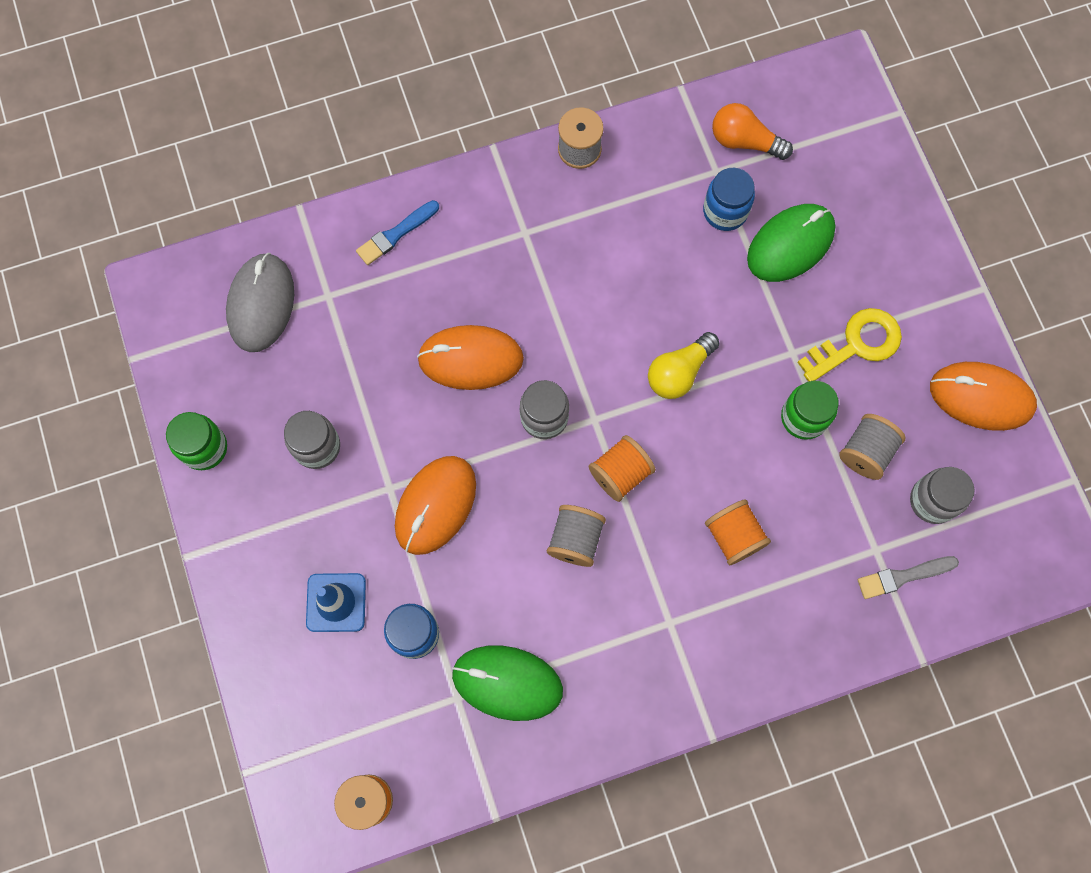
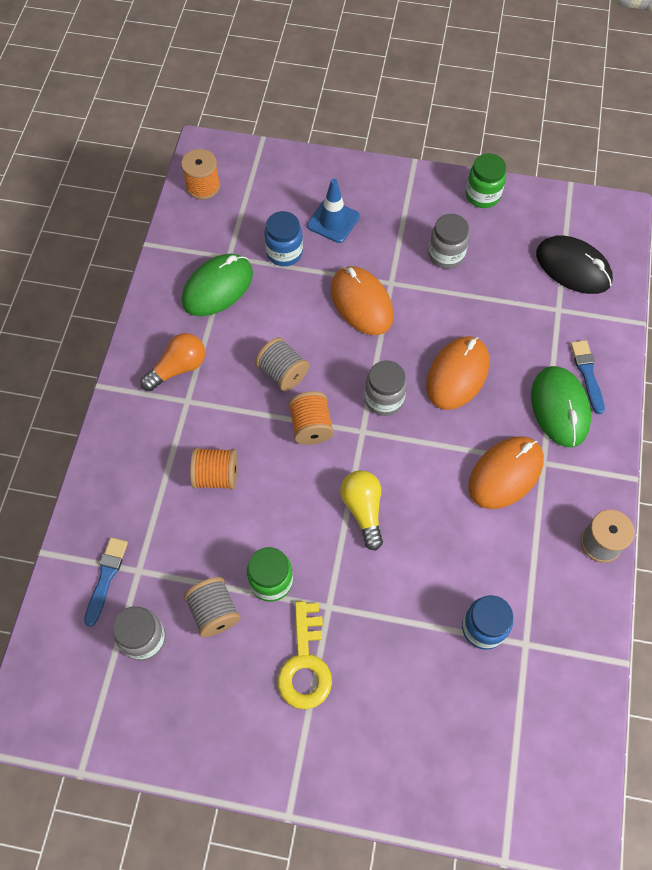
camera: 120 degrees right, 10 degrees down
grey mouse [226,253,294,352] -> black mouse [536,235,613,294]
orange light bulb [712,103,793,160] -> orange light bulb moved to [140,333,205,391]
green mouse [747,204,836,282] -> green mouse moved to [531,366,591,447]
grey brush [858,556,959,599] -> blue brush [84,537,128,627]
orange mouse [930,362,1037,431] -> orange mouse moved to [468,436,544,509]

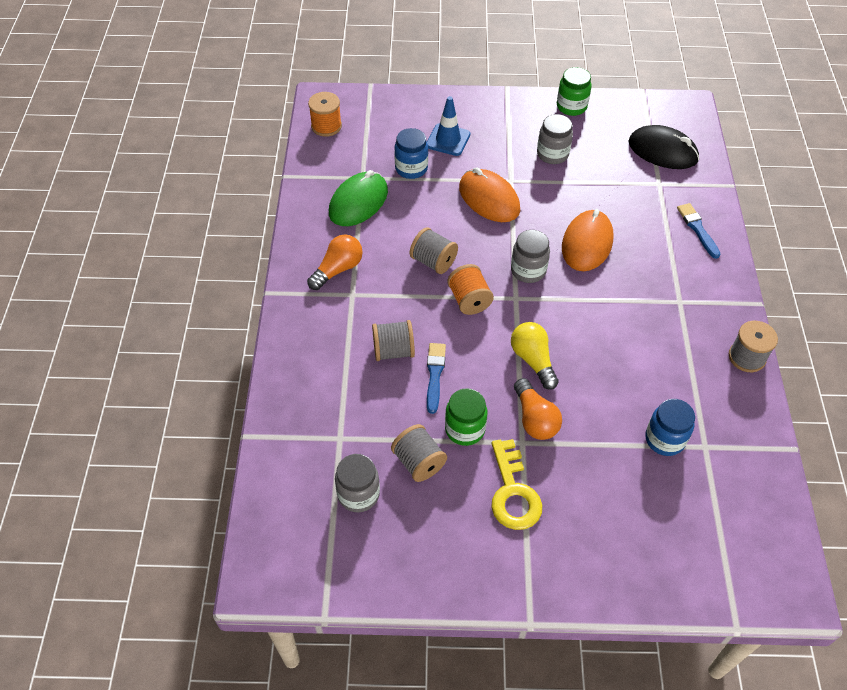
camera: 10 degrees left, 10 degrees down
blue brush [84,537,128,627] -> blue brush moved to [427,343,446,414]
orange spool [190,448,237,490] -> grey spool [372,320,415,361]
orange mouse [468,436,544,509] -> none
green mouse [531,366,591,447] -> none
none -> orange light bulb [514,378,562,440]

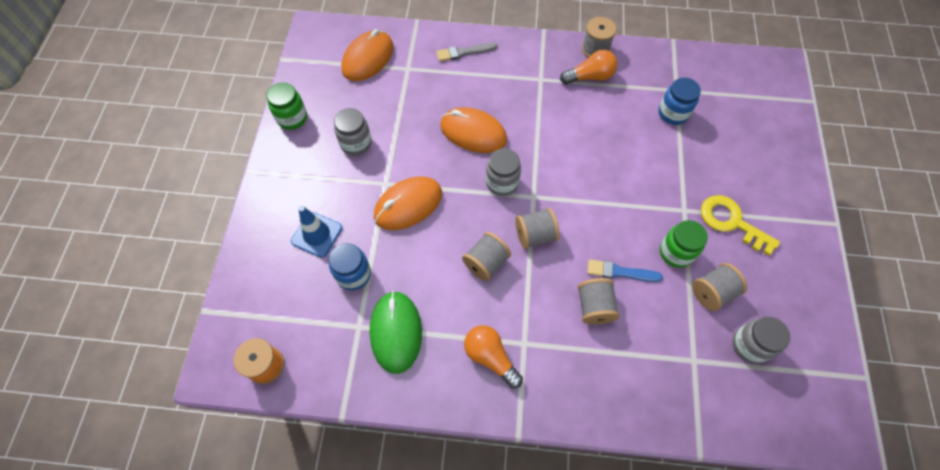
camera: 85 degrees left, 10 degrees up
green mouse [329,170,388,226] -> green mouse turned 45 degrees clockwise [369,291,422,374]
orange spool [447,264,494,315] -> grey spool [515,208,559,249]
yellow key [491,439,542,530] -> yellow key turned 135 degrees counterclockwise [701,195,780,256]
yellow light bulb [511,322,559,390] -> none
orange light bulb [514,378,562,440] -> orange light bulb moved to [560,50,617,84]
black mouse [628,125,699,169] -> orange mouse [341,29,394,81]
blue brush [677,203,720,259] -> grey brush [436,43,497,62]

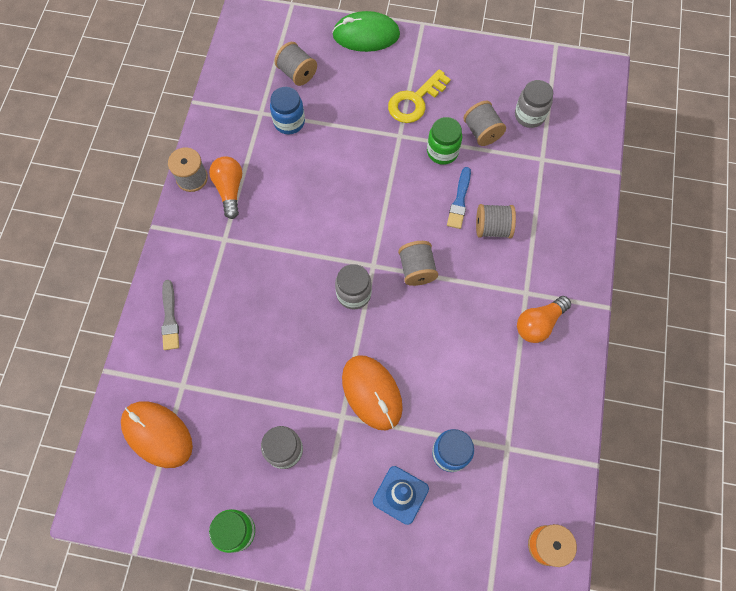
camera: 85 degrees left, 5 degrees up
green mouse [369,291,422,374] -> green mouse moved to [332,11,400,52]
orange mouse [440,107,507,153] -> none
grey spool [462,232,511,281] -> grey spool moved to [274,42,317,86]

